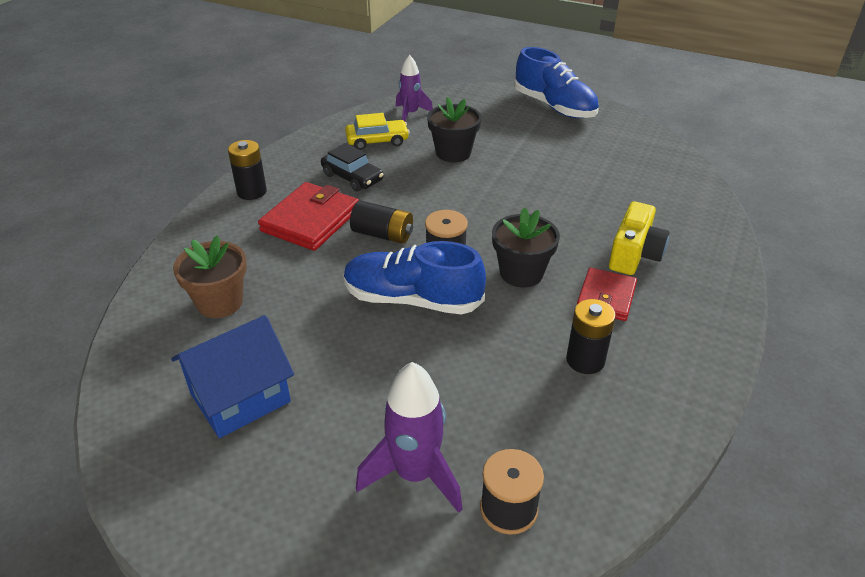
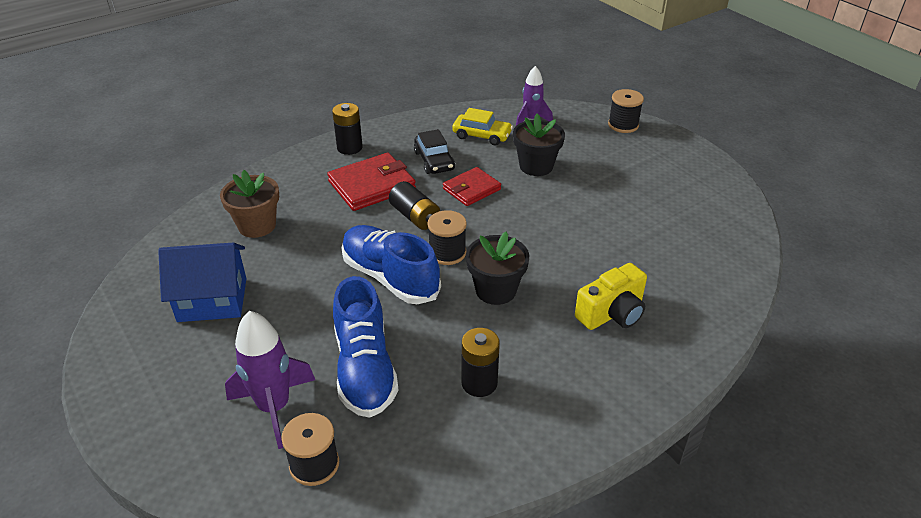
camera: 30 degrees right, 0 degrees up
blue shoe [514,47,599,118] -> blue shoe moved to [333,276,399,418]
red wallet [577,267,637,321] -> red wallet moved to [443,167,501,206]
none -> black spool [608,89,644,133]

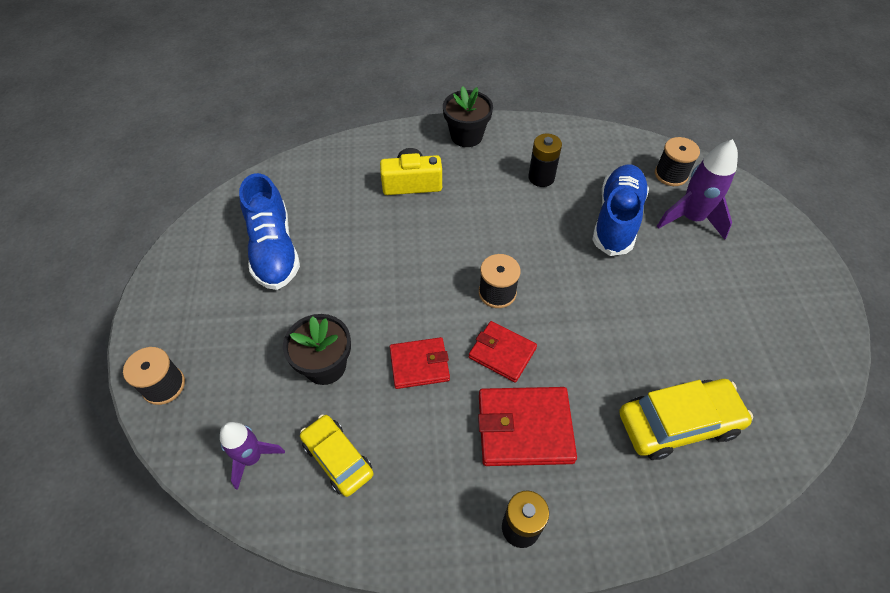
camera: 150 degrees left, 15 degrees up
blue house [158,243,247,322] -> none
brown flower pot [220,170,279,238] -> yellow car [619,379,753,460]
blue shoe [342,225,441,304] -> blue shoe moved to [239,173,300,290]
black battery [389,181,440,230] -> red wallet [469,321,537,383]
black car [414,129,455,174] -> none
black flower pot [466,232,529,305] -> black flower pot moved to [443,86,493,147]

